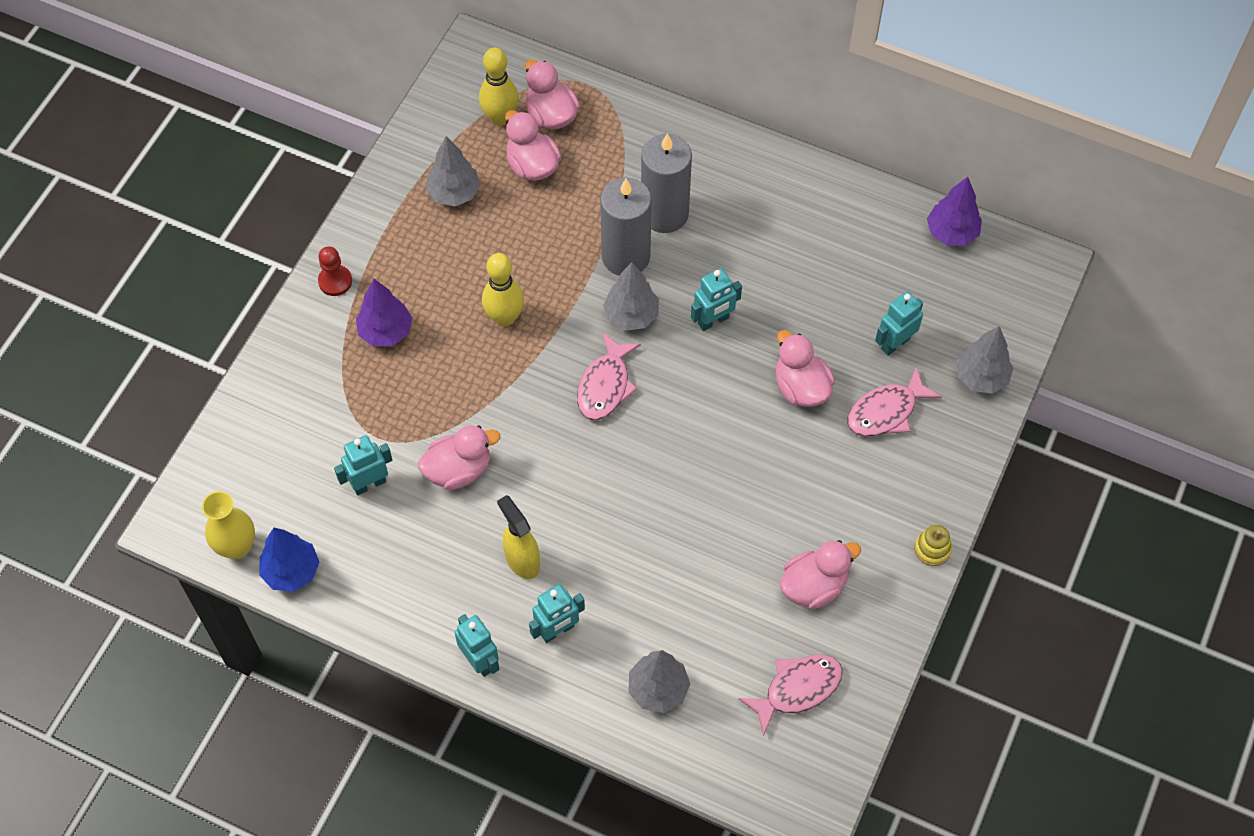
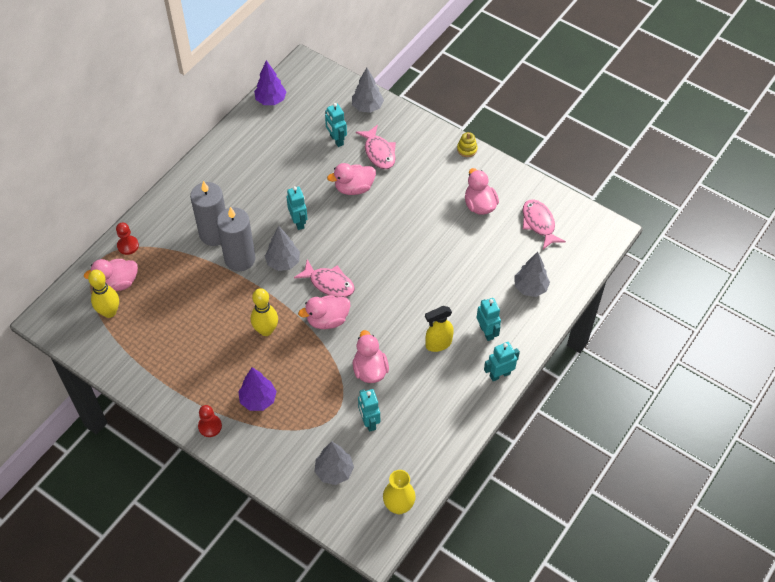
camera: 80 degrees left, 5 degrees down
blue tree [259,528,319,592] -> none
grey tree [426,136,481,206] -> grey tree moved to [315,442,354,485]
pink duck [505,110,561,181] -> pink duck moved to [298,295,350,329]
none -> red pawn [116,223,139,255]

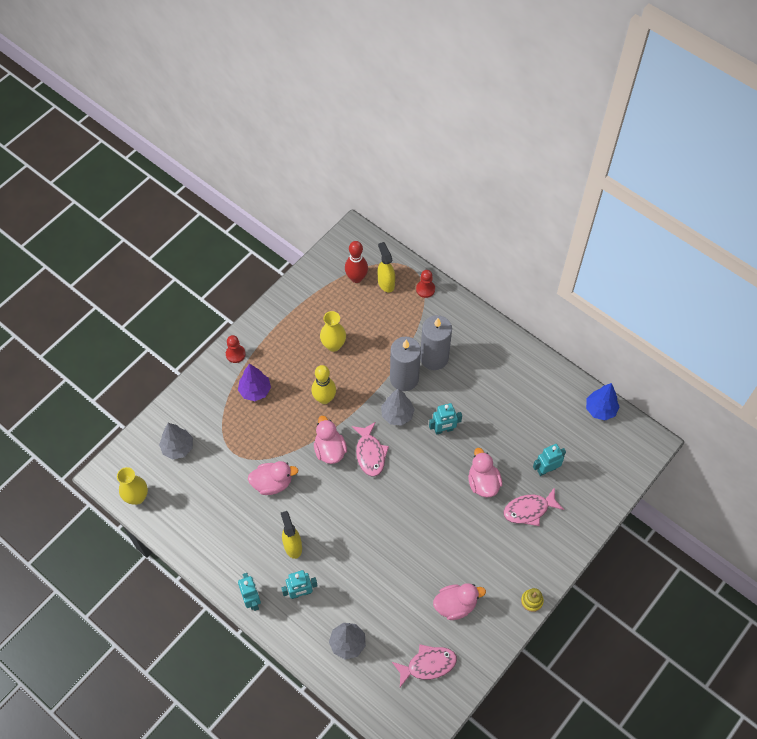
camera: 95 degrees right, 5 degrees up
pink duck [84,259,138,291] -> yellow spray bottle [378,242,395,293]
yellow bowling pin [88,270,119,318] -> red bowling pin [345,241,368,283]
purple tree [254,60,287,105] -> blue tree [586,383,619,421]
pink fish [294,259,355,297] -> pink fish turned 45 degrees counterclockwise [352,422,389,477]
grey tree [352,68,384,113] -> none
turquoise robot [358,389,380,432] -> none
none -> yellow vase [320,311,346,352]

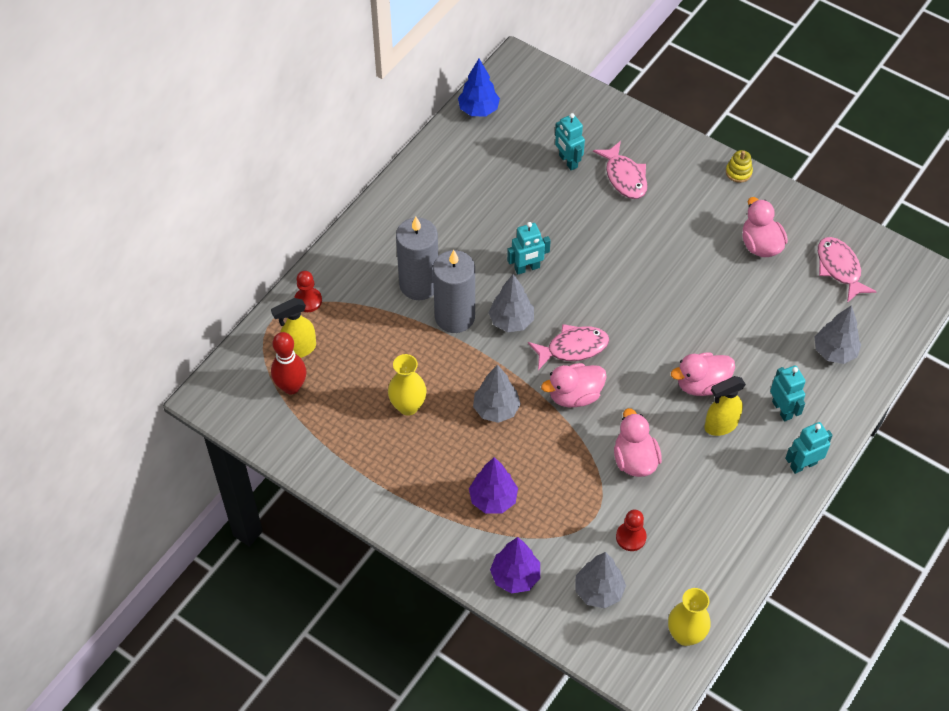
camera: 95 degrees left, 5 degrees down
red pawn [226,335,246,363] -> red pawn moved to [616,510,647,551]
yellow bowling pin [311,365,336,404] -> grey tree [473,364,521,423]
turquoise robot [429,403,462,435] -> turquoise robot turned 90 degrees clockwise [507,222,551,274]
pink duck [468,448,502,497] -> pink duck moved to [671,352,735,396]
none -> purple tree [490,537,540,594]

